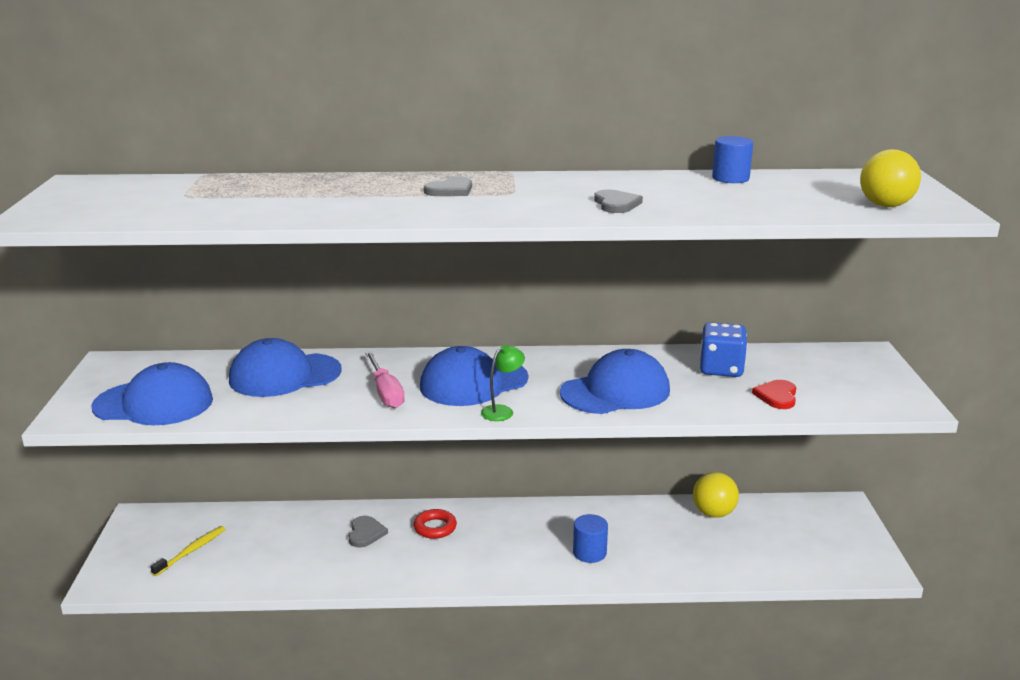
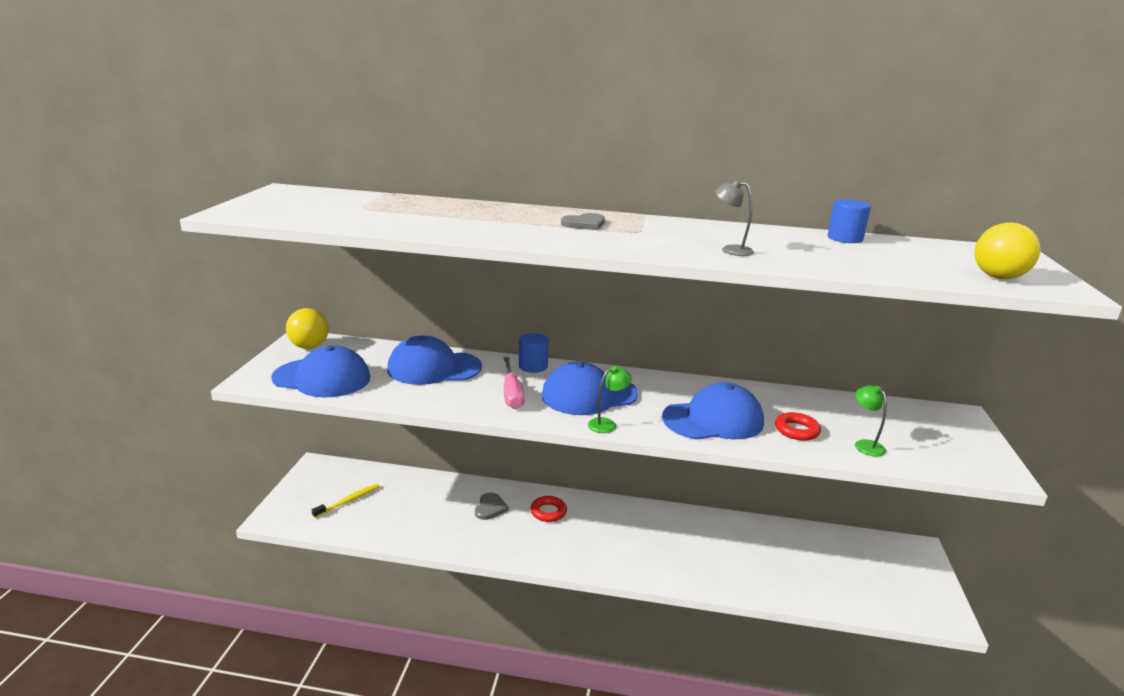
camera: 10 degrees right, 0 degrees up
blue cylinder [573,514,608,563] -> blue cylinder moved to [519,333,549,373]
grey heart [594,189,643,213] -> grey lamp [715,179,754,256]
yellow ball [693,472,739,518] -> yellow ball moved to [286,308,329,349]
blue dice [700,322,747,377] -> none
red heart [752,380,796,409] -> green lamp [855,385,887,457]
none -> red ring [775,412,821,441]

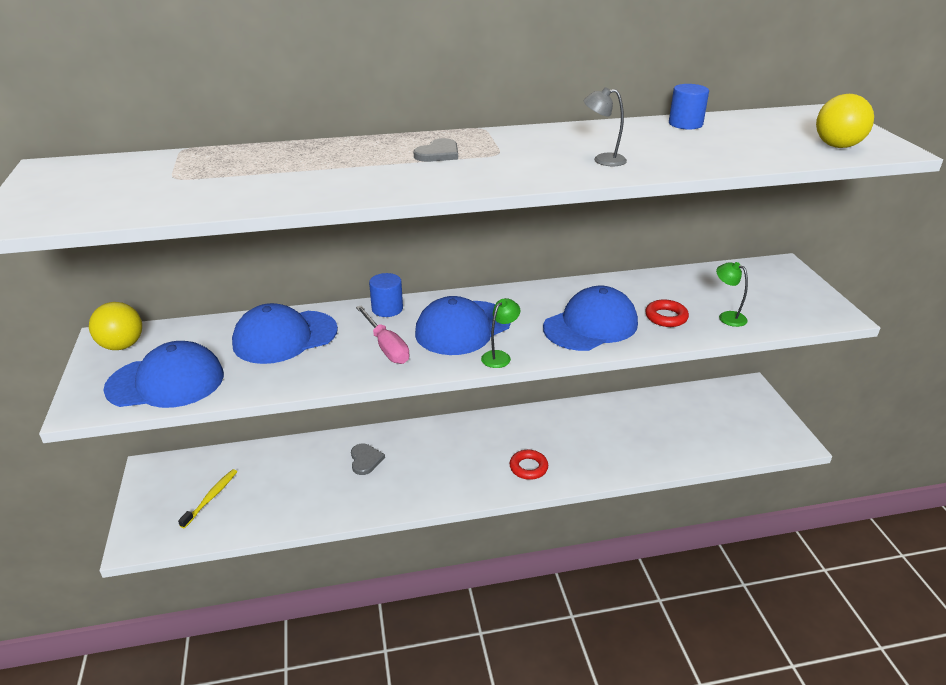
camera: 20 degrees left, 10 degrees up
red ring [530,496,567,522] -> red ring moved to [510,450,548,480]

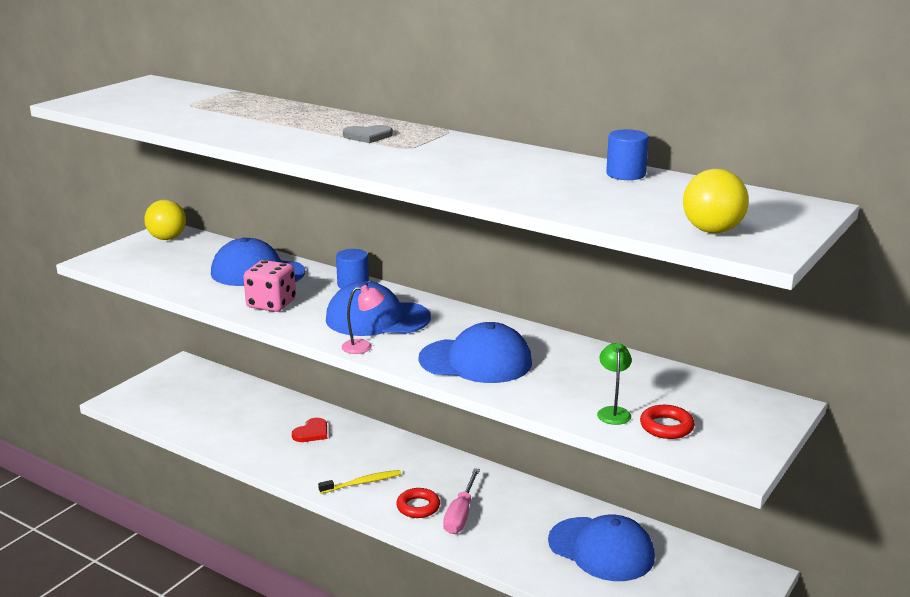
camera: 45 degrees right, 10 degrees down
blue cap [103,341,224,408] -> blue cap moved to [548,515,655,581]
yellow toothbrush [178,469,237,528] -> yellow toothbrush moved to [318,470,401,494]
grey heart [351,444,385,475] -> red heart [292,418,327,442]
pink screwdriver [356,305,410,364] -> pink screwdriver moved to [443,468,480,534]
green lamp [481,298,520,368] -> pink lamp [342,285,385,354]
grey lamp [584,87,627,166] -> none
red ring [645,299,689,327] -> red ring moved to [640,405,695,439]
none -> pink dice [243,260,296,312]

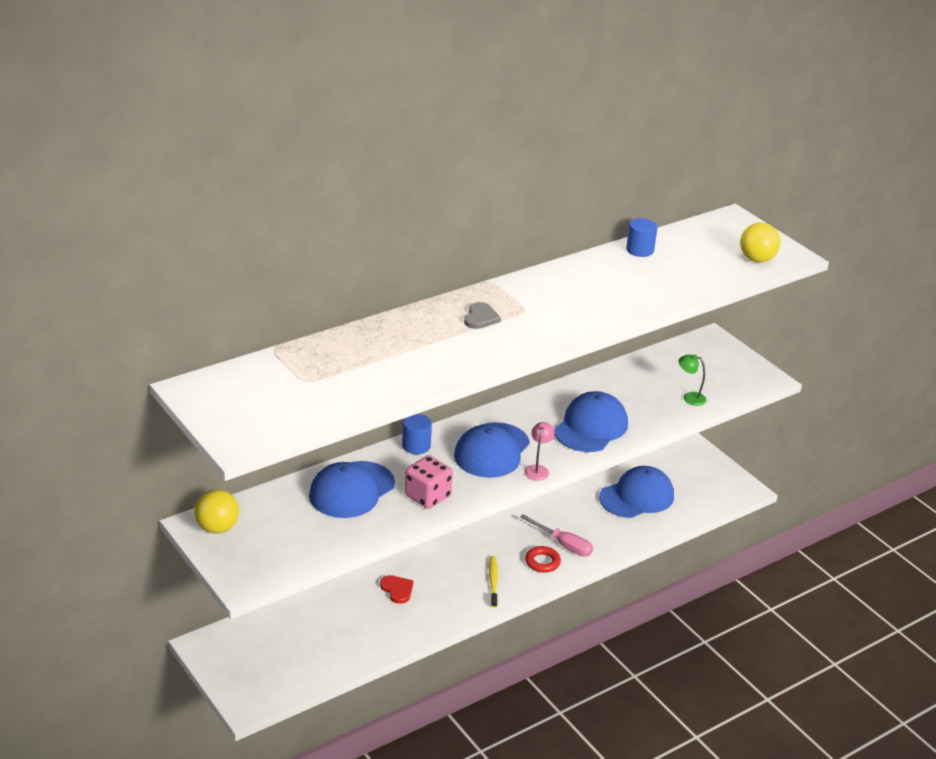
camera: 70 degrees left, 10 degrees up
red ring [640,405,695,439] -> none

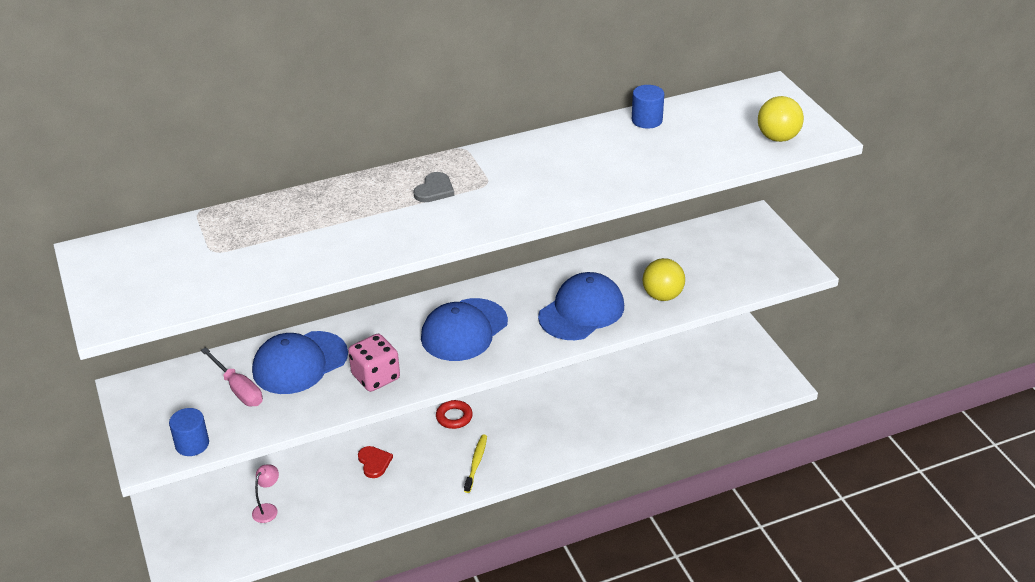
camera: 15 degrees right, 5 degrees up
yellow ball [195,489,239,534] -> yellow ball moved to [642,258,685,301]
blue cylinder [402,414,432,454] -> blue cylinder moved to [169,408,209,456]
pink screwdriver [520,514,593,557] -> pink screwdriver moved to [201,347,263,407]
pink lamp [525,422,555,481] -> pink lamp moved to [252,464,279,523]
red ring [525,546,561,573] -> red ring moved to [436,400,473,429]
blue cap [599,466,674,518] -> none
green lamp [679,354,707,406] -> none

